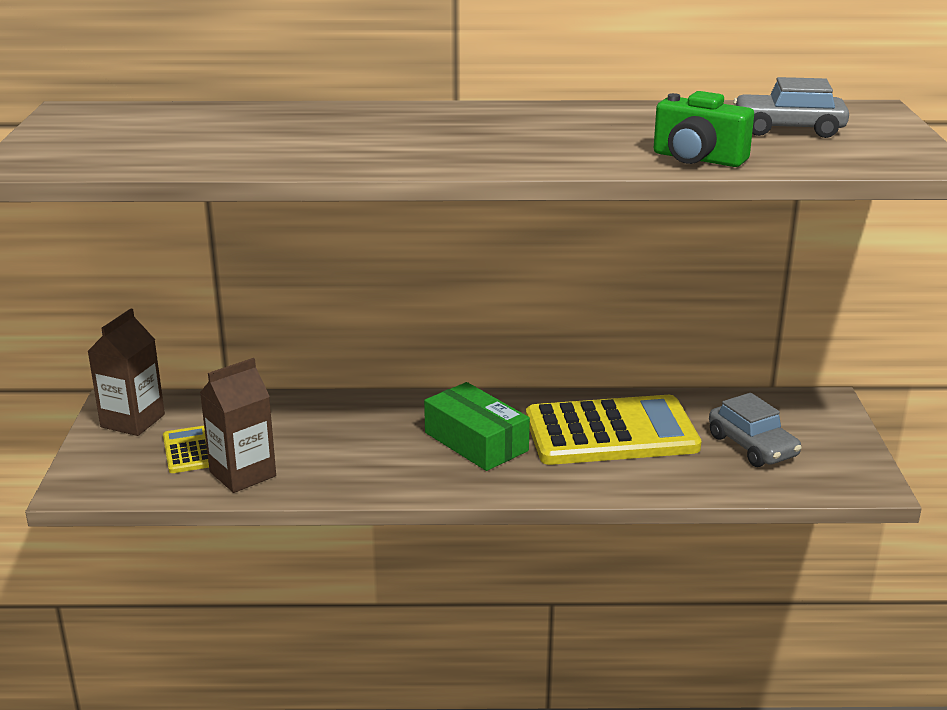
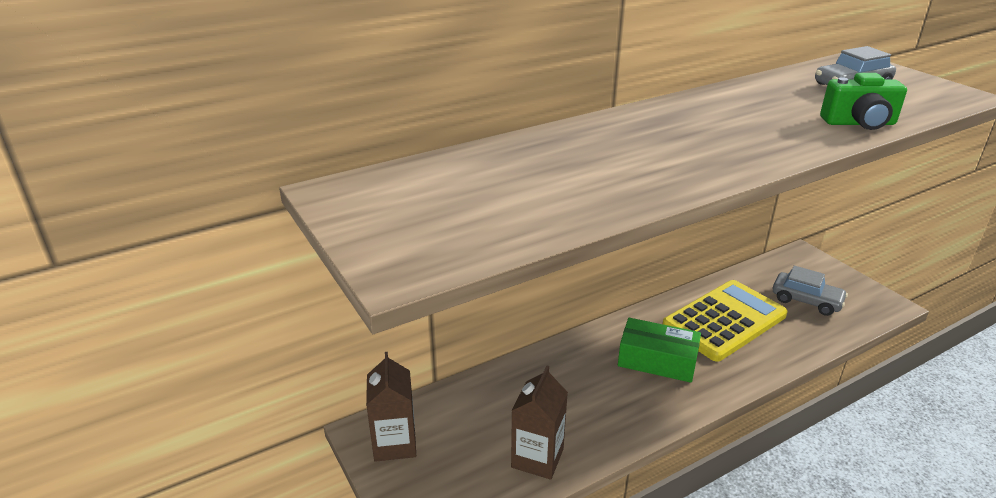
camera: 30 degrees left, 5 degrees up
yellow calculator [163,426,209,473] -> none

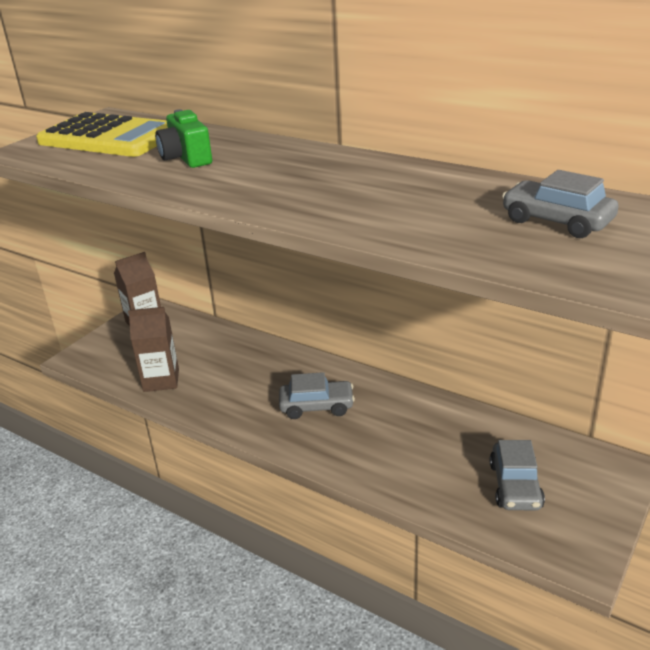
camera: 65 degrees right, 0 degrees up
green box [618,318,701,383] -> grey car [279,372,355,419]
yellow calculator [663,280,788,362] -> yellow calculator moved to [36,112,168,157]
green camera [820,73,907,130] -> green camera moved to [155,109,212,168]

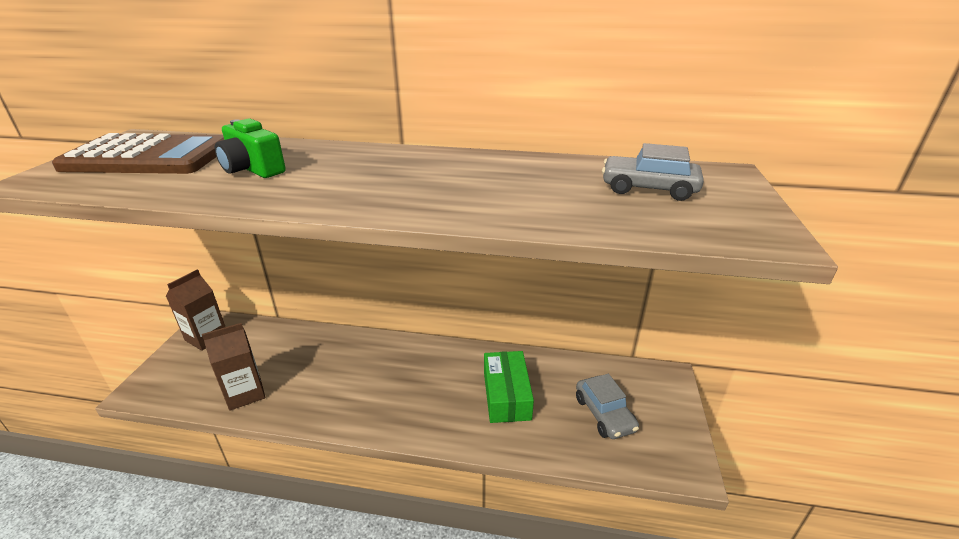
camera: 25 degrees left, 0 degrees up
yellow calculator [36,112,168,157] -> brown calculator [52,133,224,174]
grey car [279,372,355,419] -> none
none -> green box [484,351,534,423]

